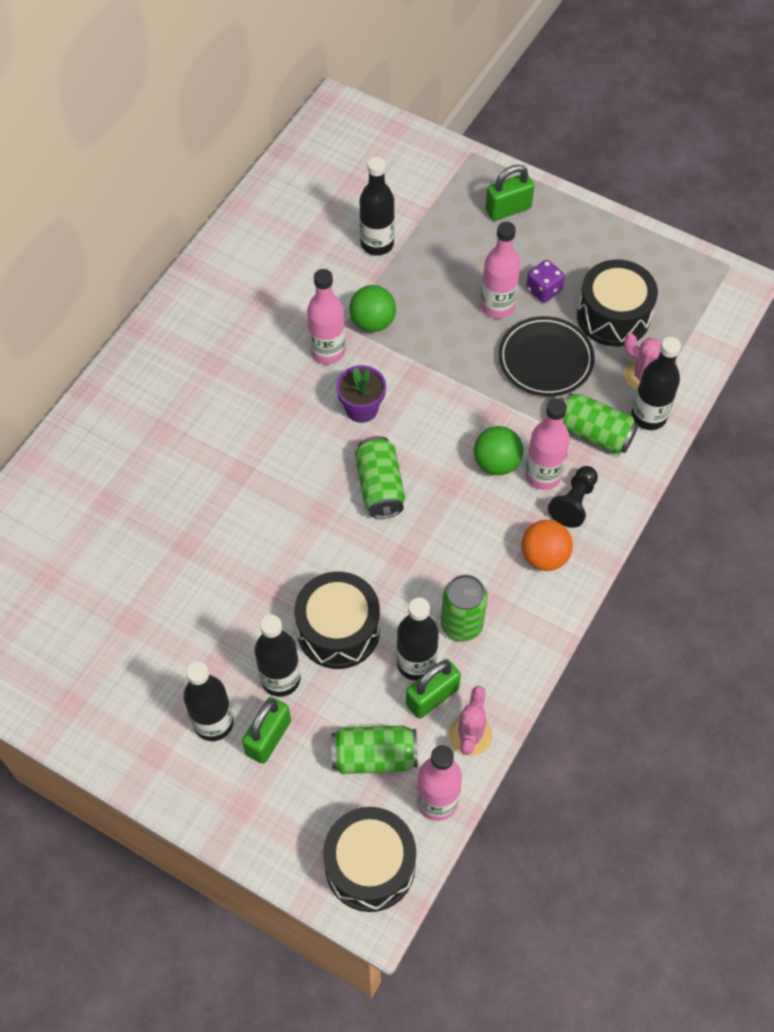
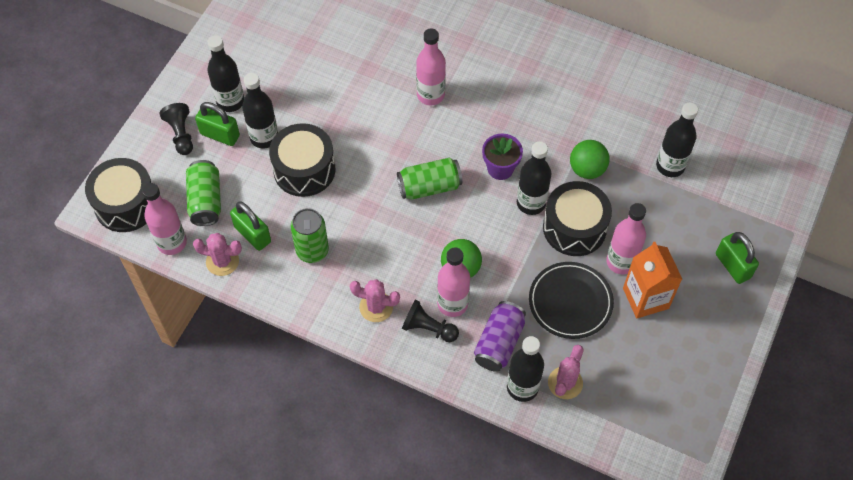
camera: 85 degrees right, 0 degrees up
pink bottle [307,269,345,365] -> pink bottle moved to [416,28,446,105]
black bottle [397,597,439,681] -> black bottle moved to [517,141,551,215]
orange ball [521,520,573,571] -> pink cactus [350,279,400,322]
purple dice [526,260,565,303] -> orange carton [623,242,682,318]
green can [563,393,638,454] -> purple can [474,301,526,372]
black drum [577,259,658,347] -> black drum moved to [543,181,612,256]
none -> black pawn [160,103,193,155]

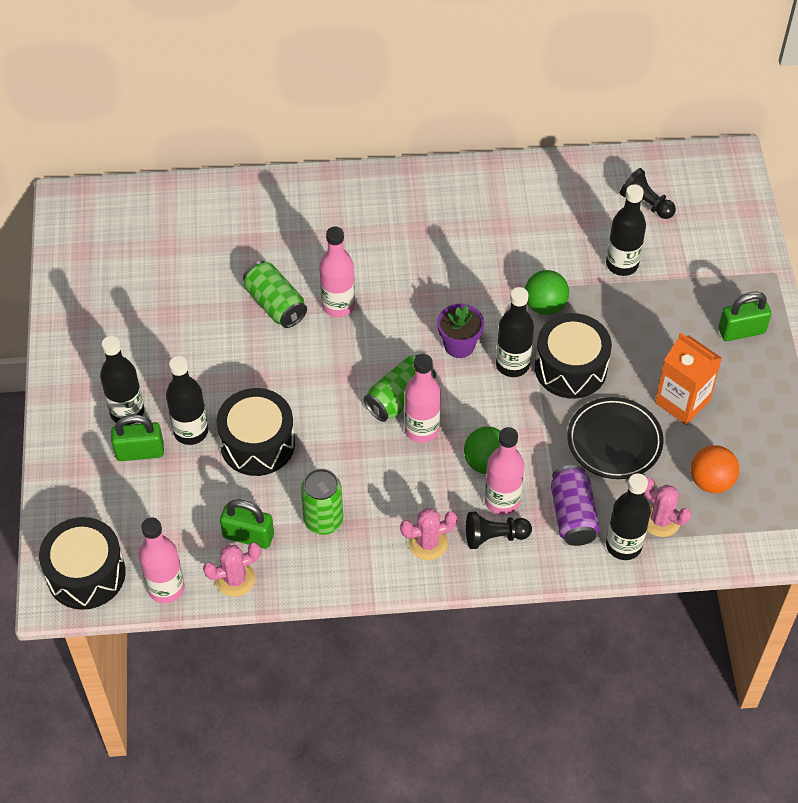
camera: 30 degrees left, 5 degrees down
black pawn [160,103,193,155] -> black pawn moved to [620,168,676,219]
green can [186,160,221,226] -> green can moved to [243,261,307,328]
pink cactus [548,345,584,399] -> pink cactus turned 45 degrees counterclockwise [644,477,691,537]
pink bottle [606,203,646,275] -> pink bottle moved to [404,354,441,443]
green padlock [716,232,759,284] -> green padlock turned 45 degrees counterclockwise [718,292,771,341]
none -> orange ball [691,445,739,493]

